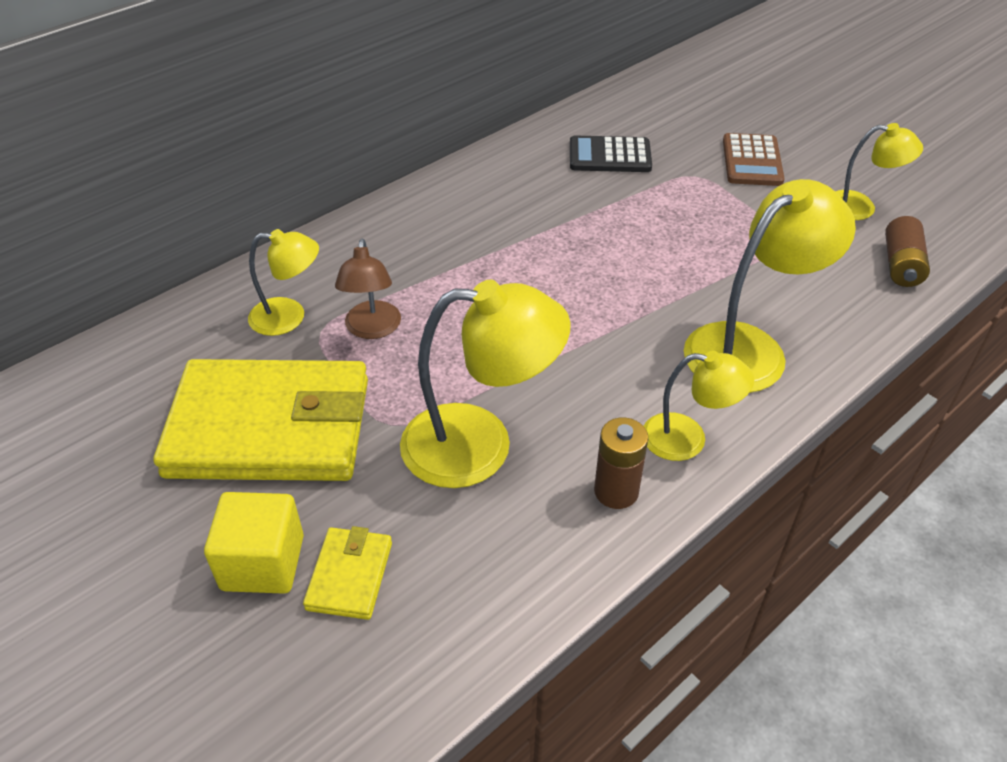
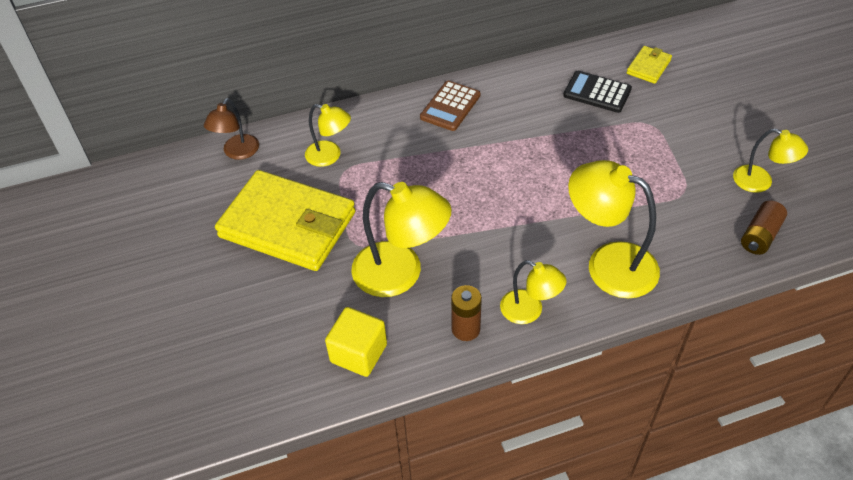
camera: 25 degrees right, 5 degrees up
yellow cube [204,492,304,594] -> yellow cube moved to [325,307,387,377]
yellow wallet [303,526,392,620] -> yellow wallet moved to [627,46,672,84]
brown lamp [335,239,401,339] -> brown lamp moved to [204,98,259,160]
yellow lamp [684,179,856,393] -> yellow lamp turned 135 degrees counterclockwise [568,160,660,298]
brown calculator [723,133,785,186] -> brown calculator moved to [420,81,480,131]

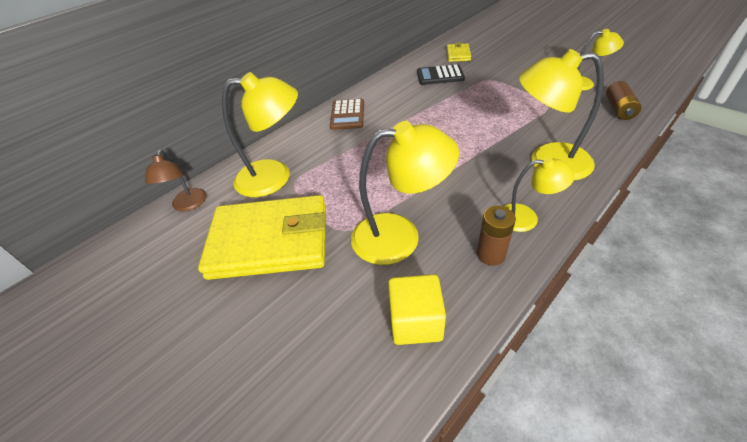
camera: 25 degrees left, 5 degrees down
yellow lamp [305,104,351,167] -> yellow lamp [222,72,298,197], size x1.72

